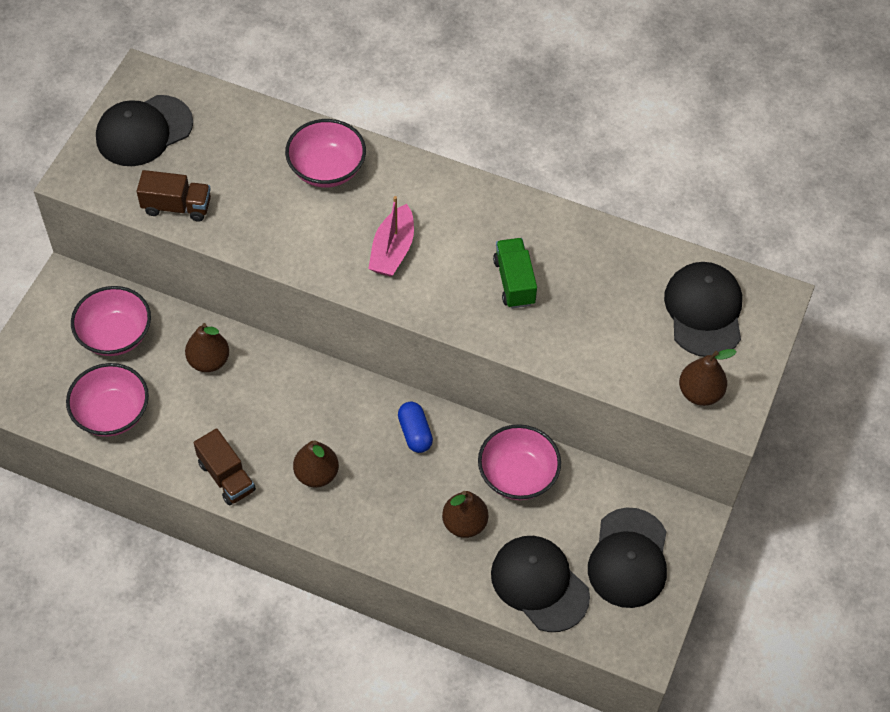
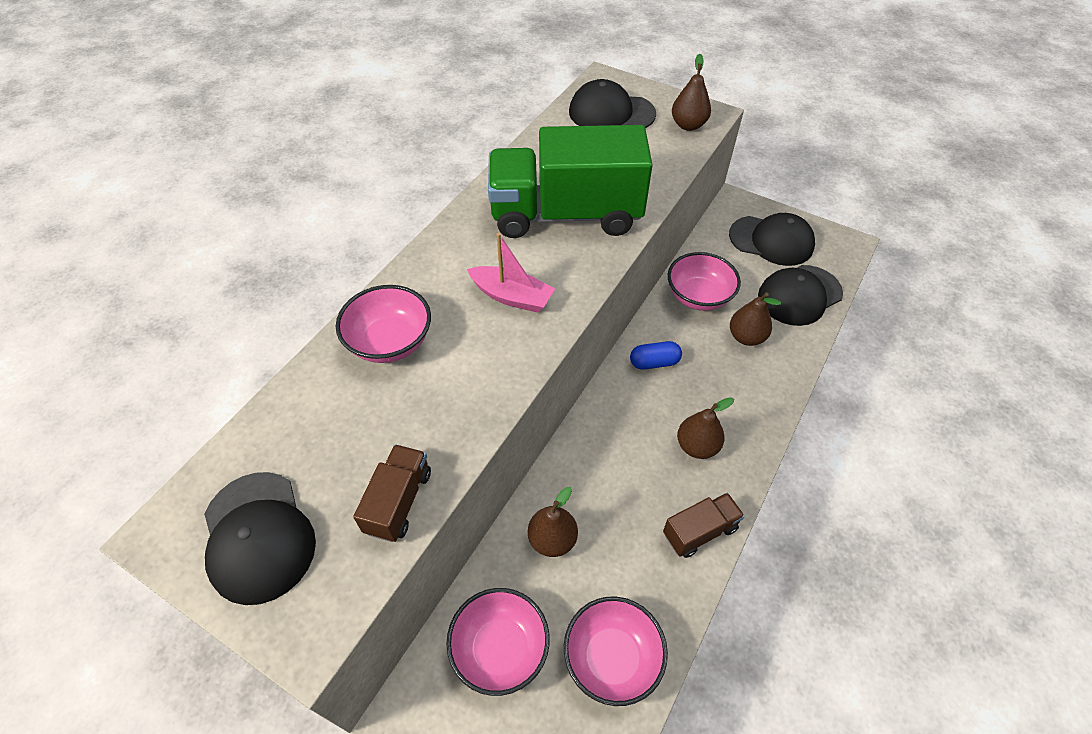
camera: 80 degrees left, 5 degrees down
green truck [493,238,537,309] -> green truck [488,125,653,238], size x2.27

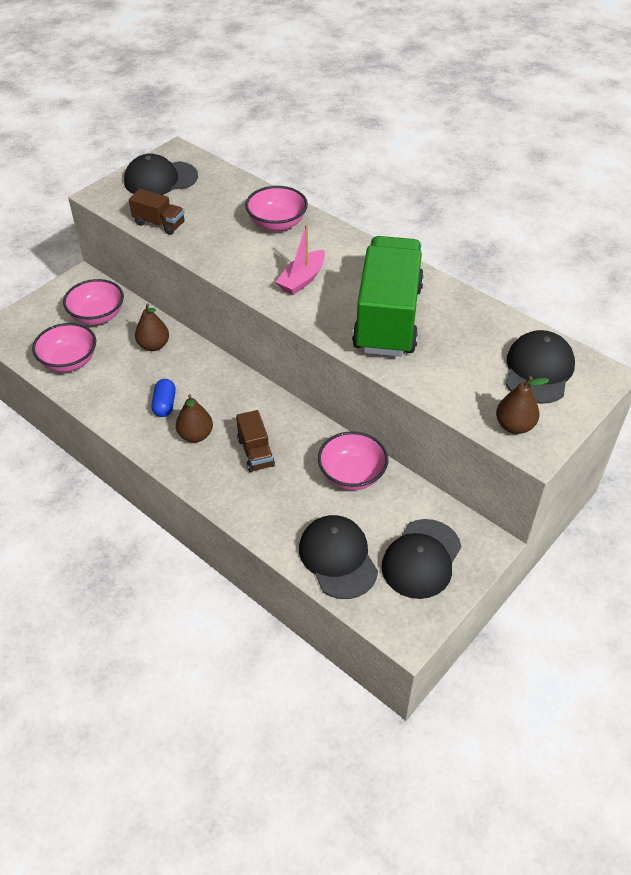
camera: 100 degrees right, 5 degrees down
blue capsule [630,341,682,370] -> blue capsule moved to [152,379,176,417]
brown truck [663,493,745,558] -> brown truck moved to [236,410,275,472]
brown pear [730,293,781,346] -> none

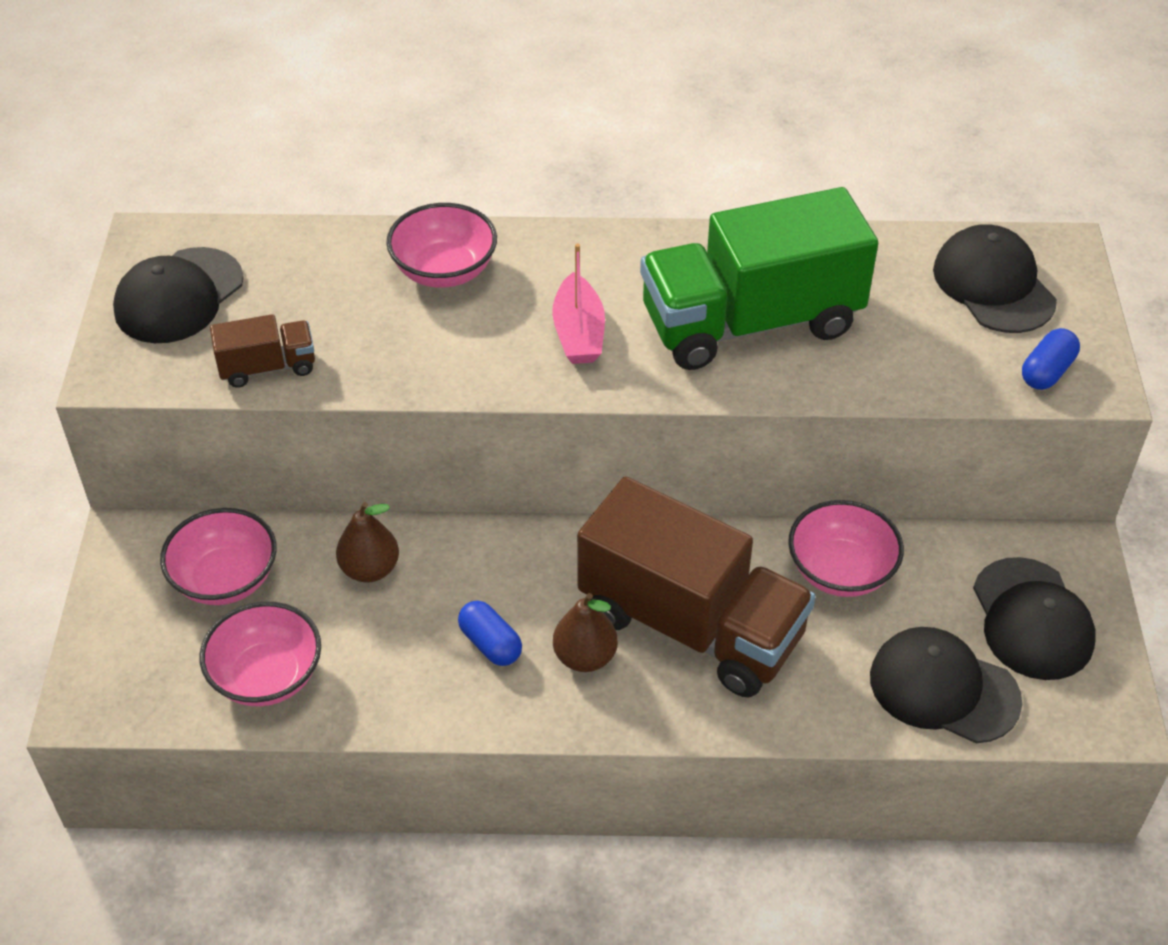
camera: 40 degrees left, 0 degrees up
brown truck [236,410,275,472] -> brown truck [577,477,816,697], size x2.27
green truck [352,236,424,357] -> green truck turned 75 degrees counterclockwise [640,187,878,370]
brown pear [496,376,549,434] -> blue capsule [1022,328,1080,390]

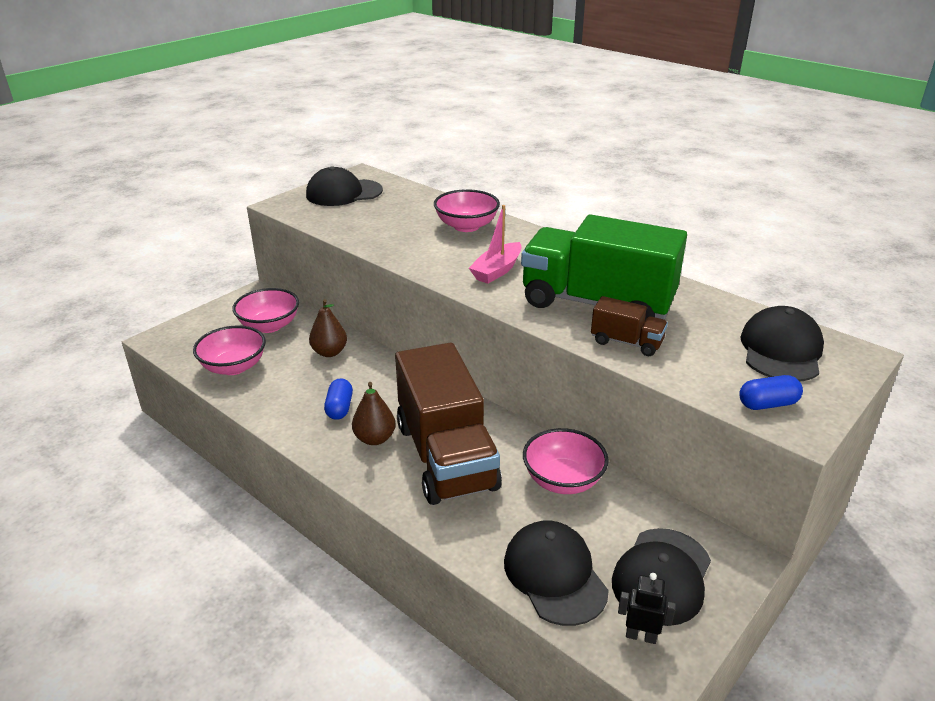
camera: 40 degrees right, 15 degrees down
brown truck [210,314,315,388] -> brown truck moved to [591,296,668,356]
none -> black robot [618,573,676,644]

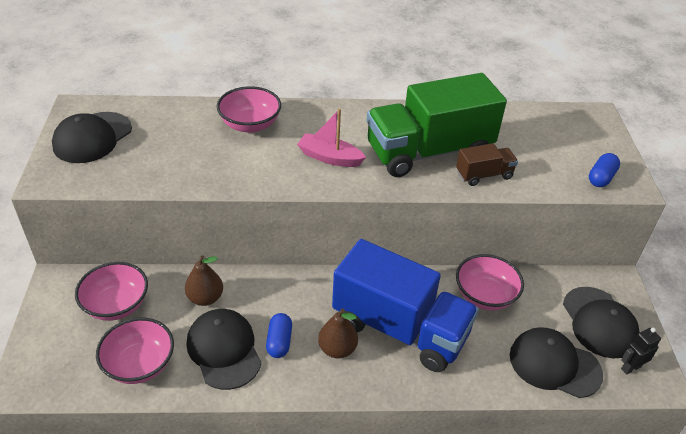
camera: 45 degrees left, 10 degrees up
blue capsule [324,378,353,420] -> blue capsule turned 45 degrees clockwise [266,313,292,358]
brown truck [395,343,502,505] -> blue truck [332,239,479,372]
pink boat [469,205,522,284] -> pink boat turned 120 degrees clockwise [297,109,366,167]
black cap [741,306,824,381] -> black cap moved to [186,309,262,390]

